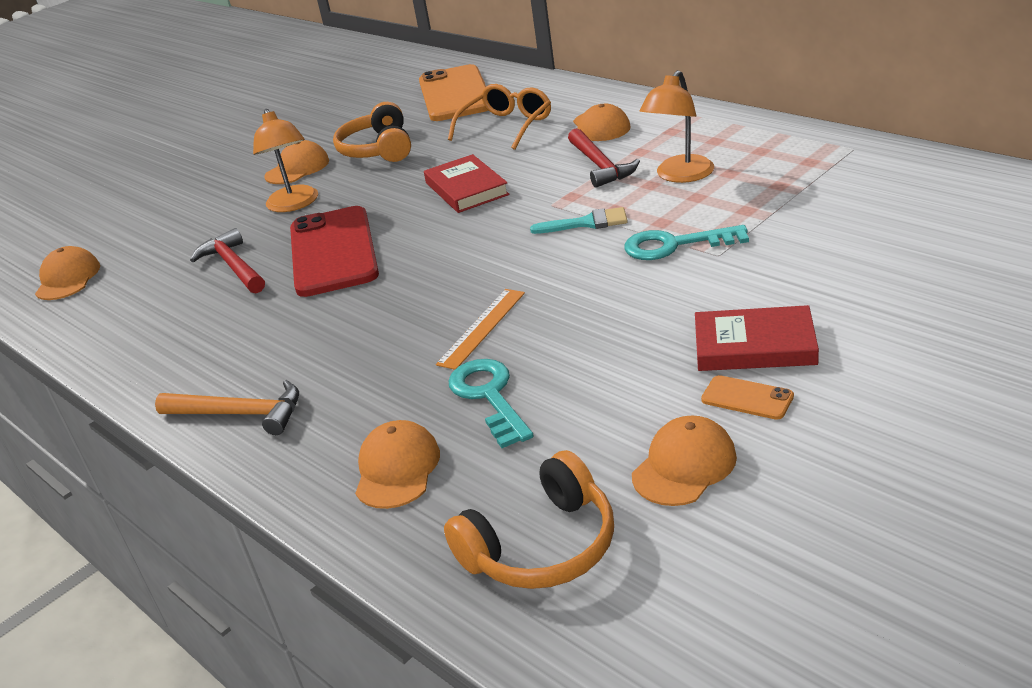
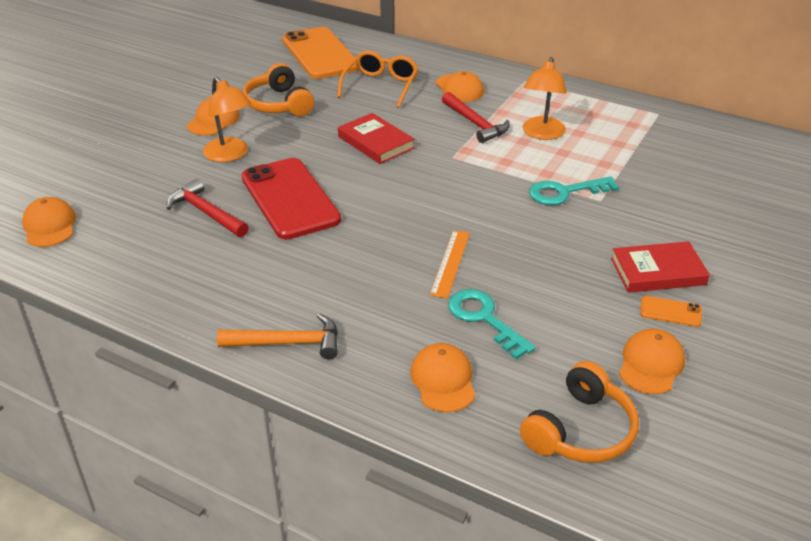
camera: 20 degrees left, 5 degrees up
turquoise brush [530,207,628,234] -> none

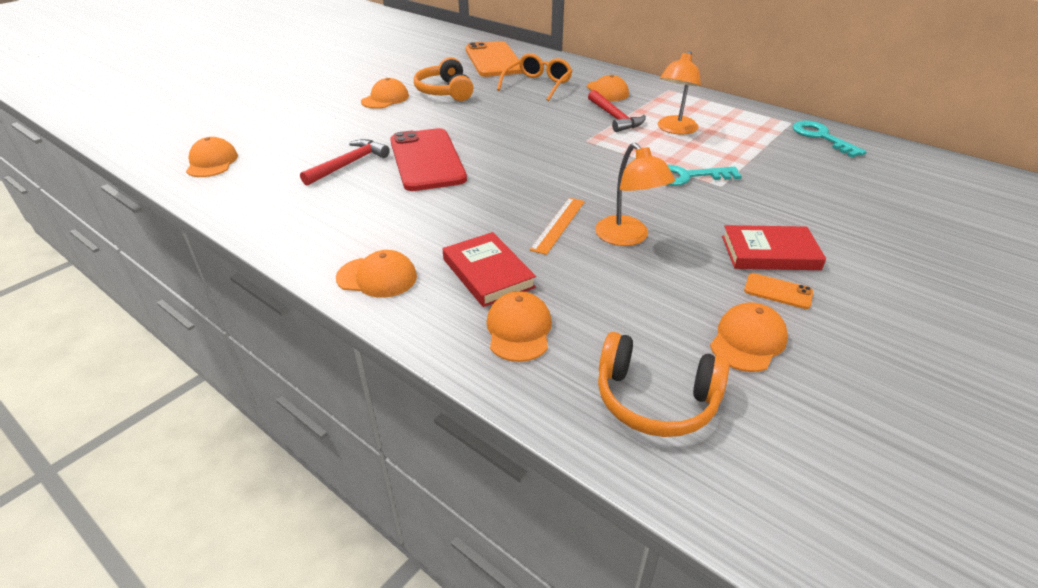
camera: 10 degrees right, 0 degrees up
red hammer [167,179,249,237] -> red hammer turned 75 degrees clockwise [300,139,390,186]
orange lamp [203,77,251,162] -> orange lamp moved to [595,143,675,246]
orange hammer [217,313,338,359] -> orange cap [336,250,417,298]
red book [338,113,415,164] -> red book moved to [443,232,536,307]
turquoise key [448,289,536,359] -> turquoise key moved to [792,121,867,157]
orange headphones [520,361,639,463] -> orange headphones turned 60 degrees clockwise [598,332,729,437]

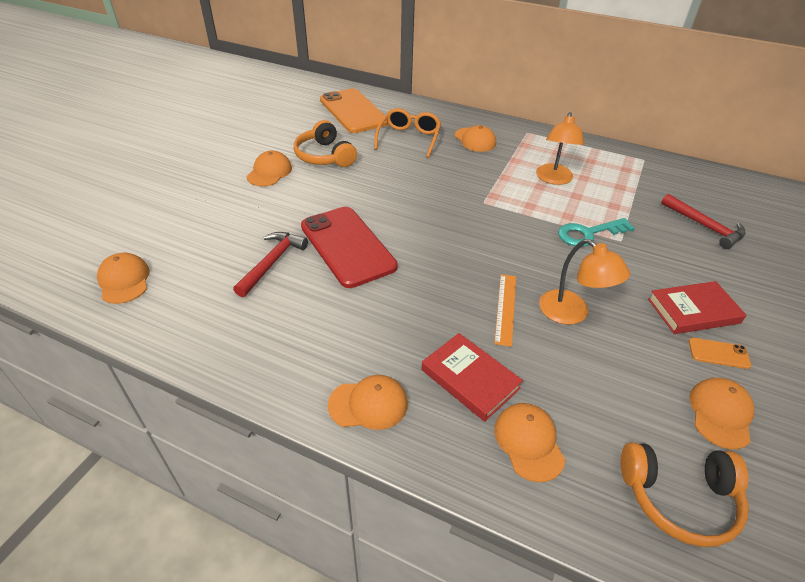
camera: 15 degrees left, 5 degrees up
red hammer [588,90,646,132] -> red hammer moved to [661,194,746,249]
turquoise key [792,121,867,157] -> none

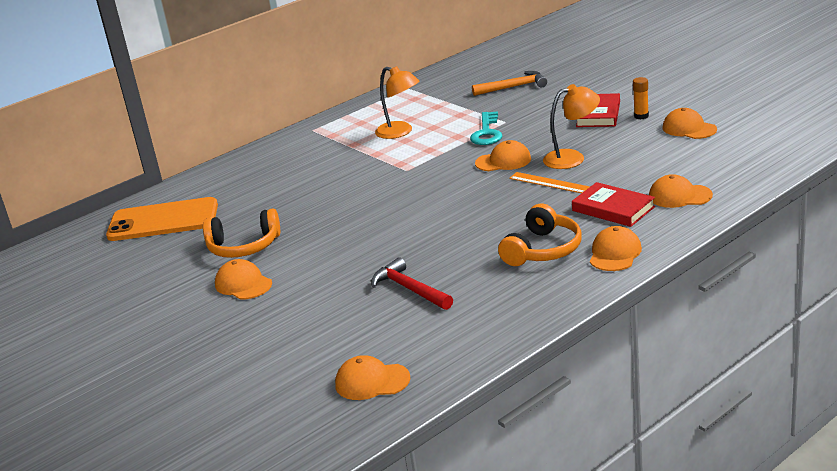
camera: 60 degrees left, 15 degrees down
red phone [301,207,398,288] -> none
orange glasses [374,108,441,158] -> none
red book [421,333,523,422] -> red book turned 60 degrees clockwise [572,182,655,227]
orange cap [455,125,496,152] -> orange cap moved to [475,140,531,171]
orange headphones [621,442,749,547] -> orange headphones moved to [498,204,582,266]
red hammer [661,194,746,249] -> orange hammer [472,71,547,96]
orange phone [689,338,752,369] -> orange glue stick [633,77,649,120]

